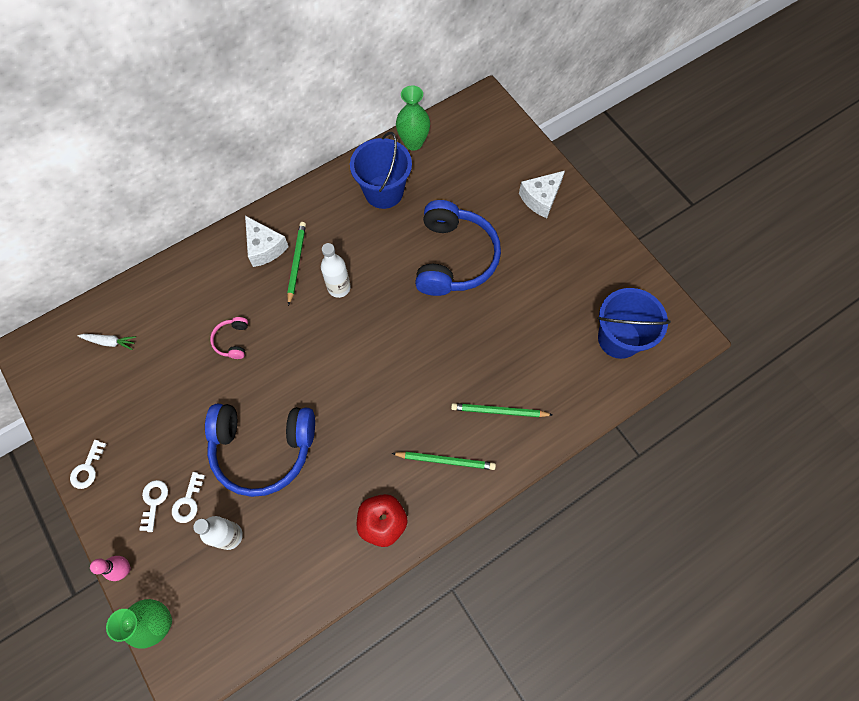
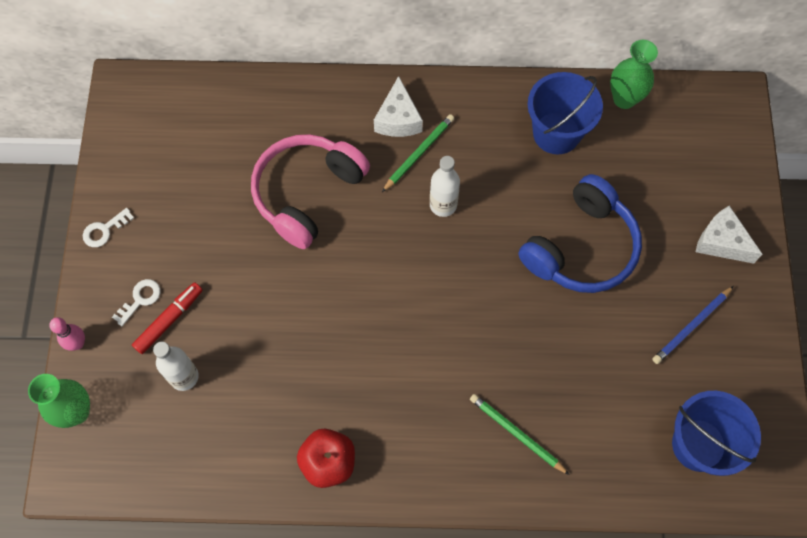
camera: 35 degrees right, 0 degrees up
white carrot [78,334,136,350] -> none
white key [172,472,205,523] -> red marker [132,282,203,354]
blue headphones [205,404,315,497] -> none
pink headphones [210,317,248,359] -> pink headphones [251,134,370,249], size x2.37
green pencil [391,452,496,470] -> none
white cheese [519,171,565,218] -> white cheese turned 45 degrees clockwise [696,205,762,264]
none -> blue pencil [652,286,734,364]

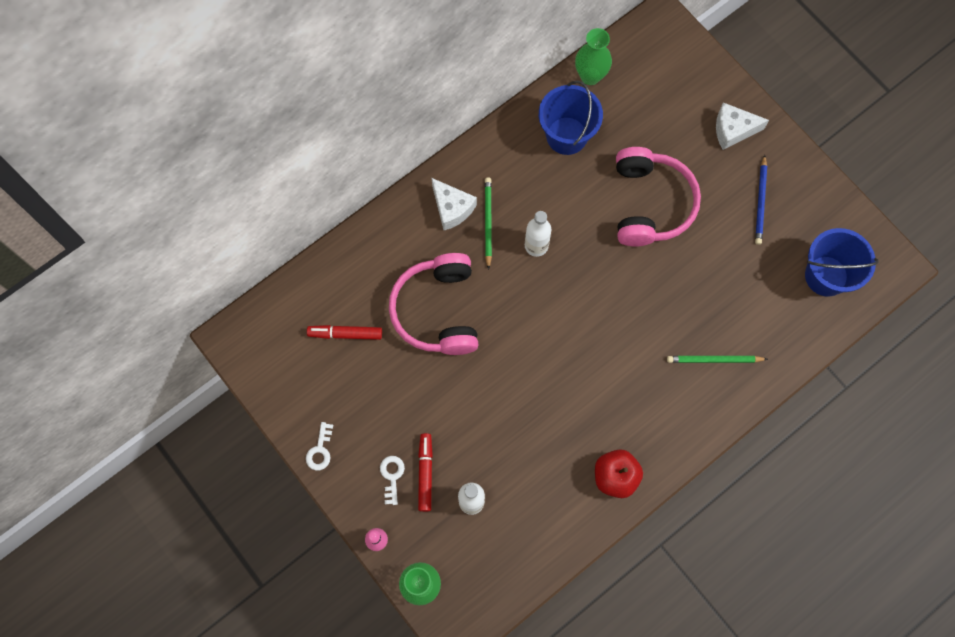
camera: 40 degrees left, 5 degrees up
blue headphones [518,174,642,293] -> pink headphones [616,147,701,247]
none -> red marker [307,325,382,340]

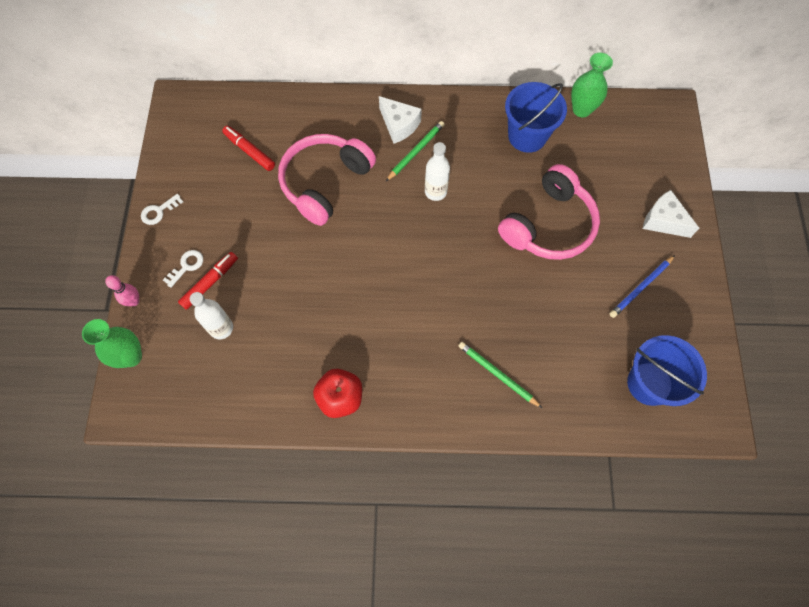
camera: 40 degrees right, 5 degrees down
white cheese [432,178,477,230] -> white cheese turned 45 degrees counterclockwise [379,96,422,144]

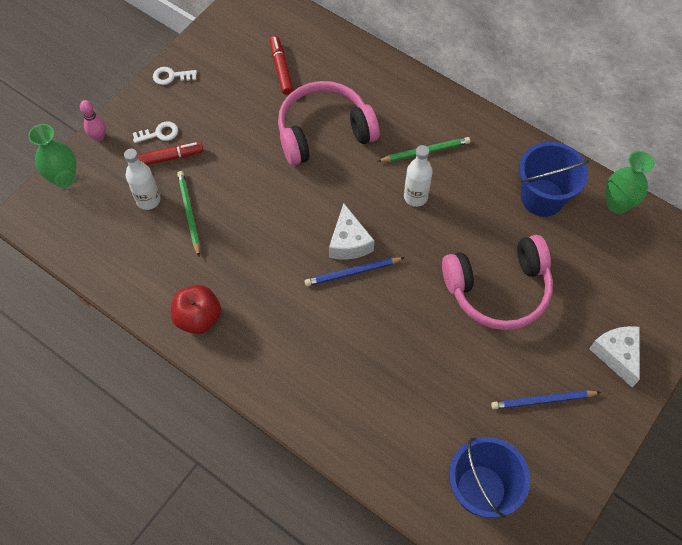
camera: 35 degrees right, 5 degrees down
white cheese [379,96,422,144] -> white cheese moved to [329,203,374,259]
green pencil [459,342,542,408] -> green pencil moved to [177,171,200,256]
none -> blue pencil [305,257,404,286]

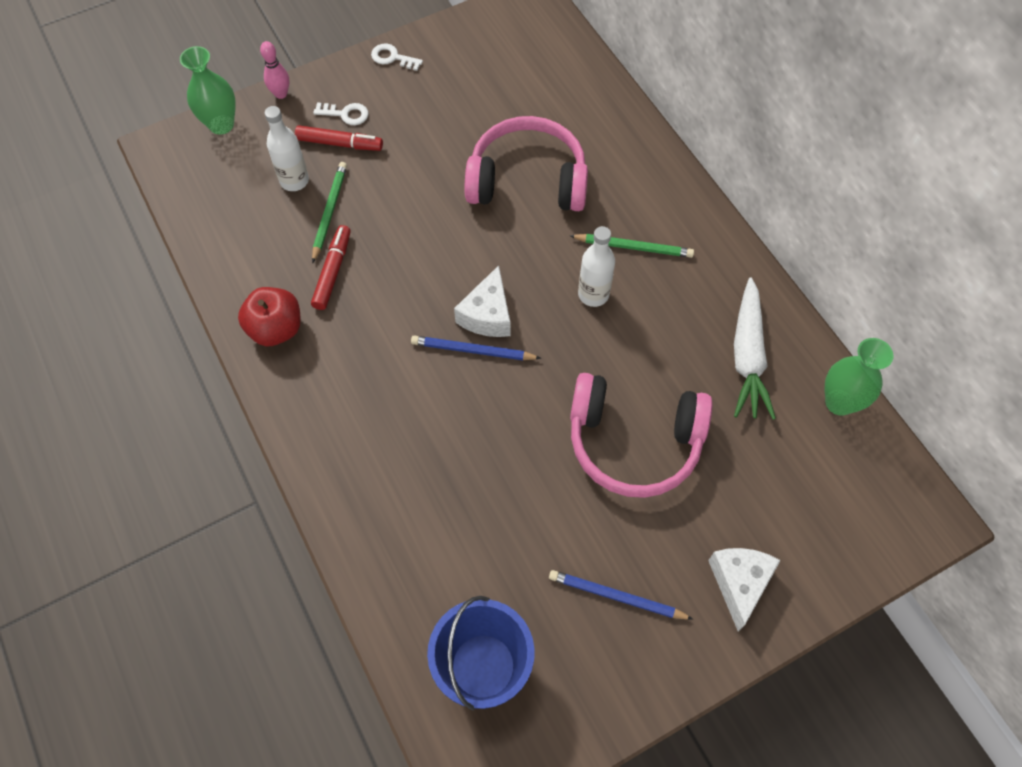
camera: 25 degrees right, 0 degrees up
red marker [270,36,293,95] -> red marker moved to [311,225,351,310]
blue bucket [519,142,590,217] -> white carrot [734,277,776,420]

